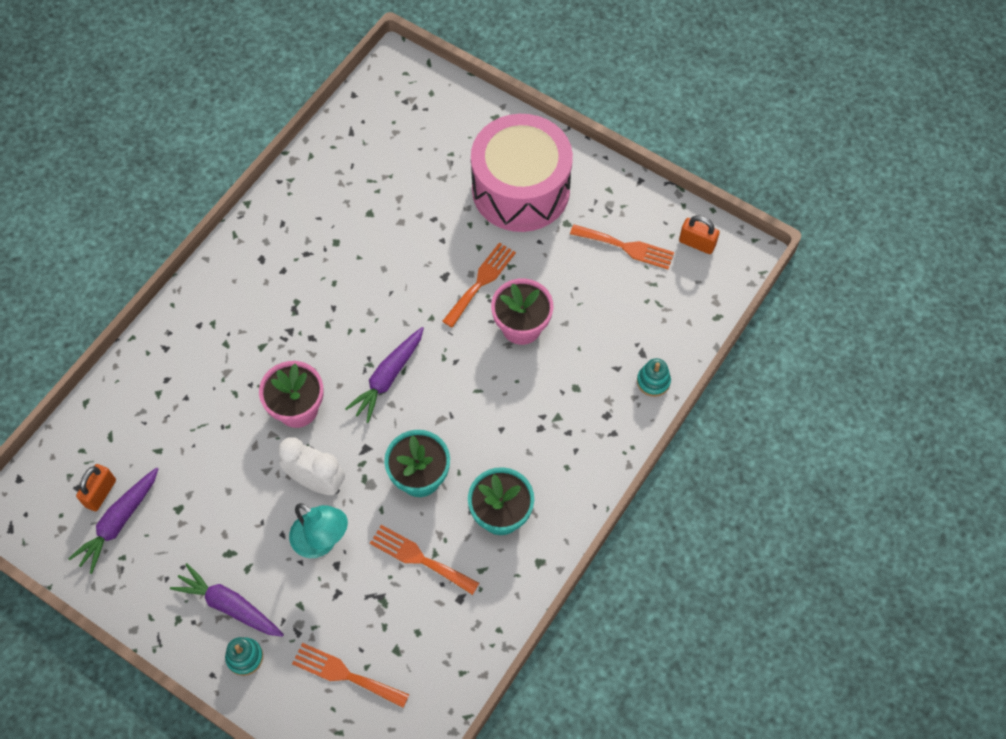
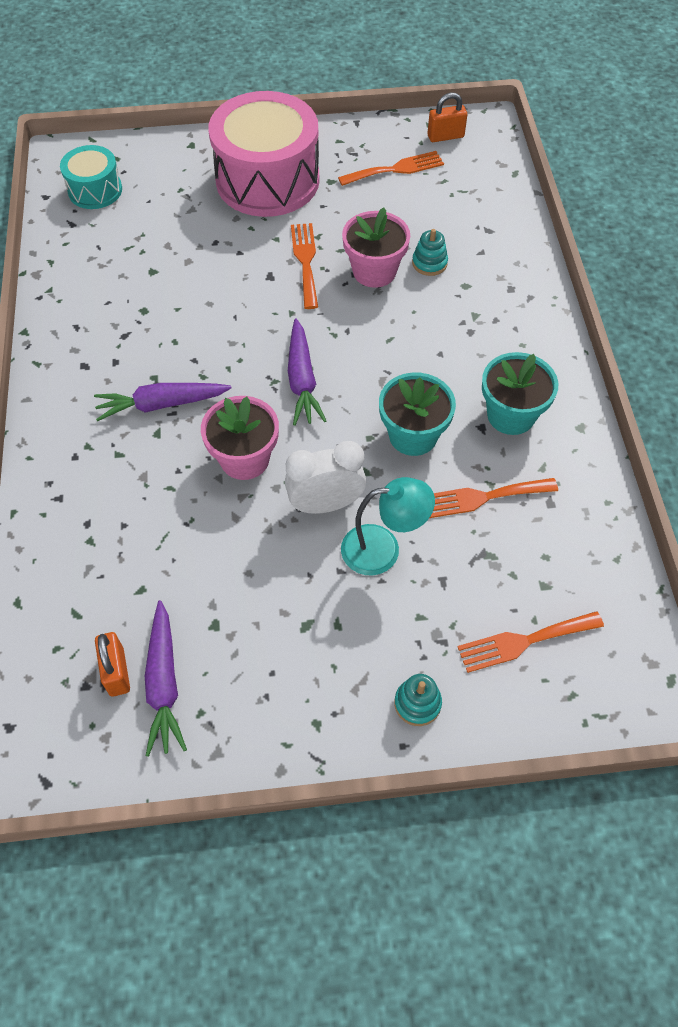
camera: 40 degrees left, 5 degrees down
purple carrot [170,563,284,637] -> purple carrot moved to [94,383,232,421]
turquoise stacking toy [637,358,671,397] -> turquoise stacking toy moved to [412,229,448,276]
none -> turquoise drum [60,145,122,209]

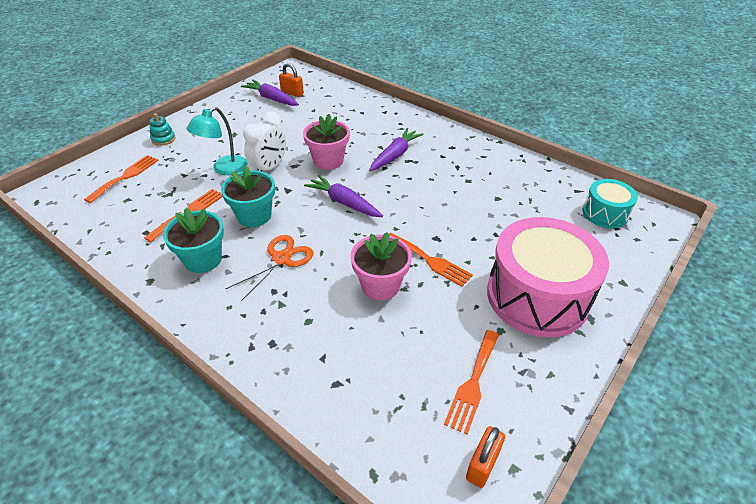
camera: 135 degrees right, 15 degrees down
turquoise stacking toy [412,229,448,276] -> none
none -> orange scissors [225,235,313,301]

